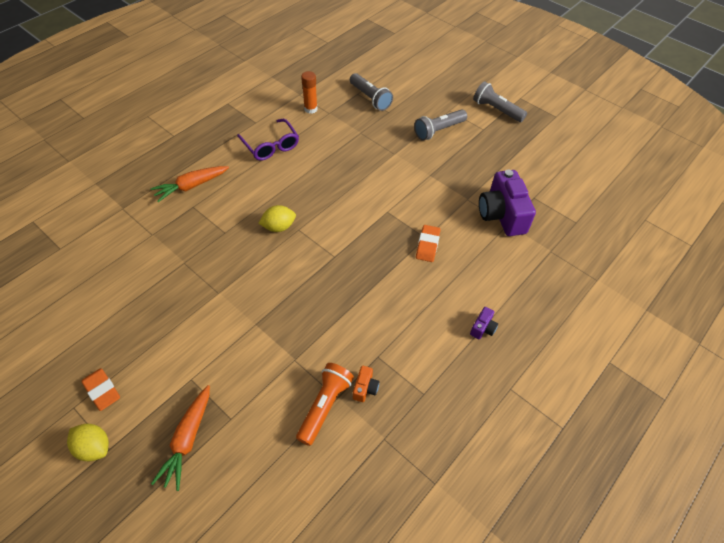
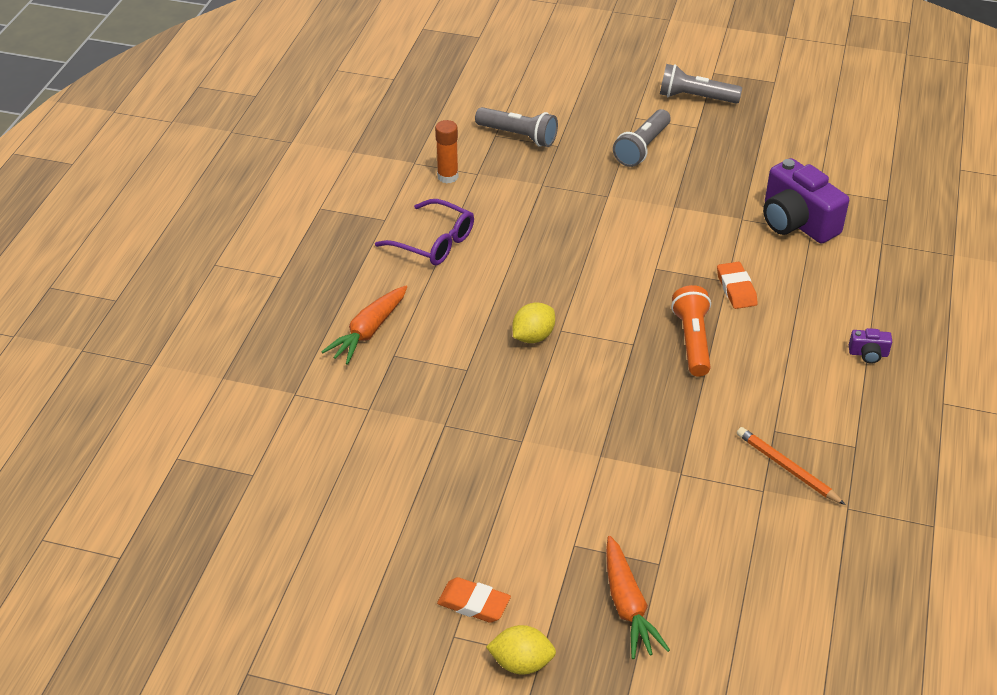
camera: 25 degrees left, 10 degrees down
orange flashlight [296,363,354,446] -> orange flashlight moved to [671,285,711,377]
orange camera [353,366,379,402] -> orange pencil [737,427,846,505]
purple camera [470,307,498,339] -> purple camera turned 90 degrees clockwise [849,328,892,364]

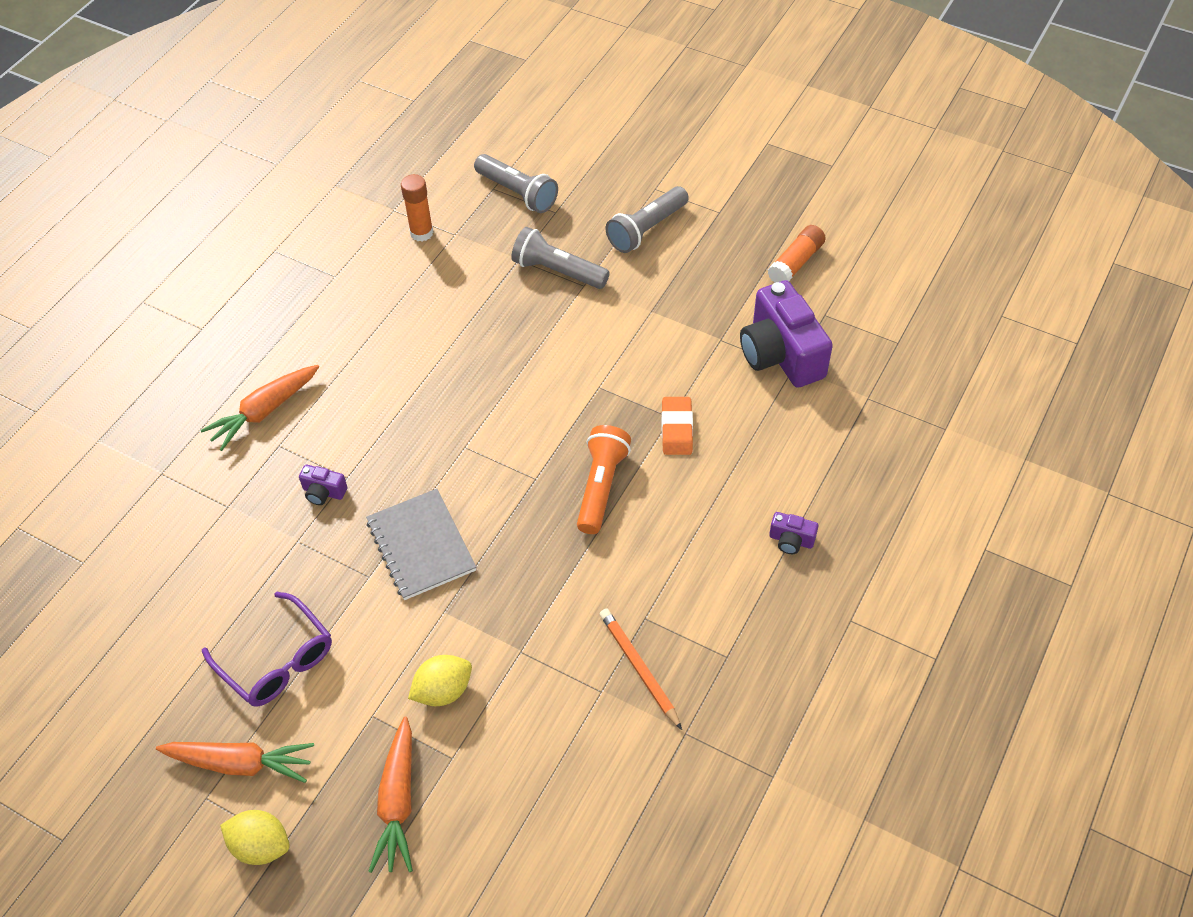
camera: 15 degrees right, 10 degrees up
purple glasses [375,199,474,266] -> purple glasses moved to [202,592,332,707]
orange eraser [437,577,511,623] -> orange carrot [156,742,314,783]
yellow lemon [512,302,555,343] -> yellow lemon moved to [408,655,472,706]
grey flashlight [660,64,742,103] -> grey flashlight moved to [511,227,610,289]
none -> purple camera [299,465,347,505]
none -> grey notebook [366,489,476,600]
none -> orange glue stick [768,225,825,283]

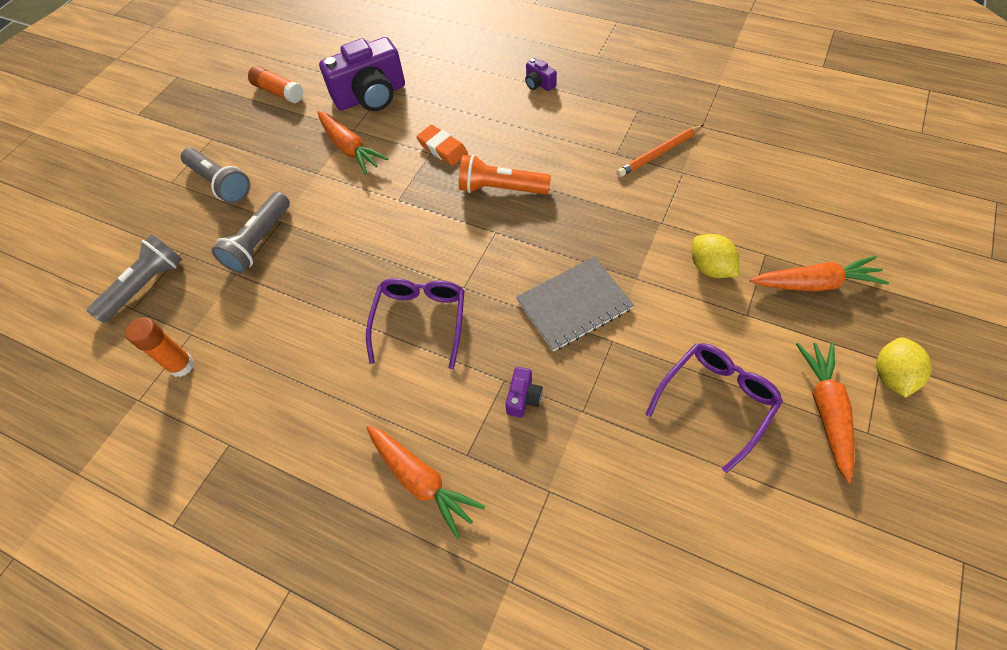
camera: 90 degrees left, 5 degrees up
orange eraser [662,397,693,455] -> orange eraser turned 45 degrees clockwise [416,125,468,166]
purple camera [769,512,818,554] -> purple camera turned 120 degrees clockwise [525,58,557,91]
none -> orange carrot [317,111,388,175]
none -> purple glasses [366,278,465,369]

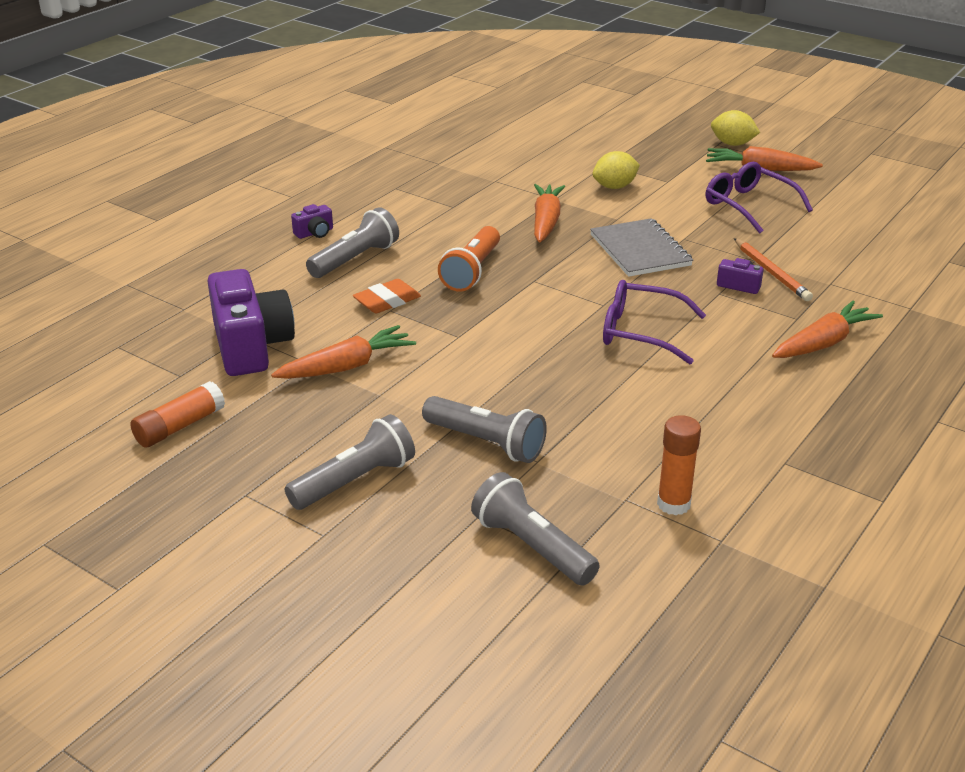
camera: 85 degrees left, 25 degrees down
orange pencil [617,125,703,177] -> orange pencil moved to [734,238,813,301]
orange carrot [750,256,889,291] -> orange carrot moved to [534,184,565,242]
none -> grey flashlight [306,207,399,278]

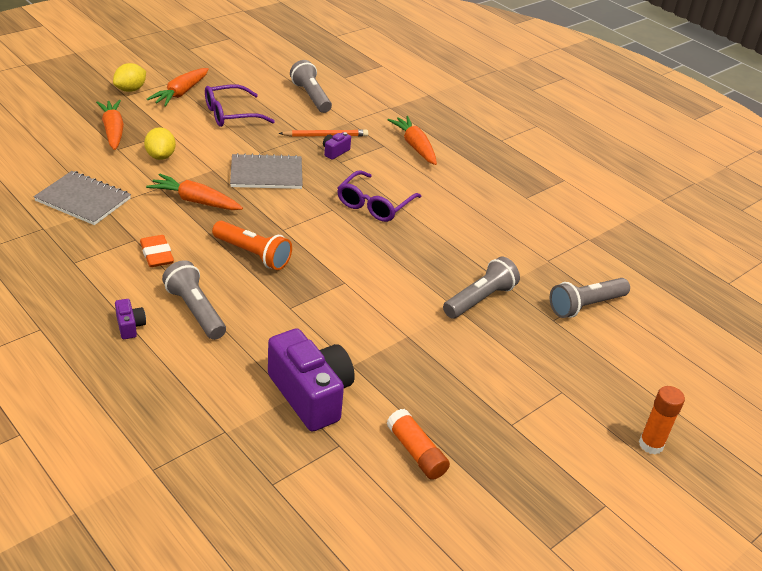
camera: 80 degrees left, 5 degrees up
purple camera [207,269,295,376] -> purple camera turned 60 degrees clockwise [268,328,355,432]
orange carrot [271,325,416,379] -> orange carrot moved to [96,100,124,150]
grey flashlight [285,414,415,510] -> grey flashlight moved to [290,60,332,113]
orange eraser [353,279,421,313] -> orange eraser moved to [140,235,174,267]
orange glue stick [657,415,701,515] -> orange glue stick moved to [639,386,685,454]
none -> grey notebook [34,171,131,225]

